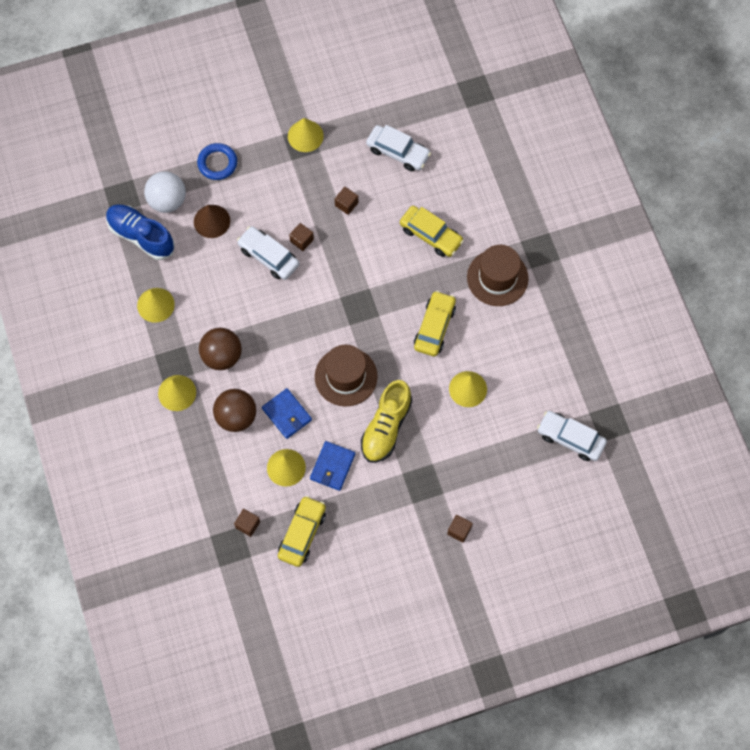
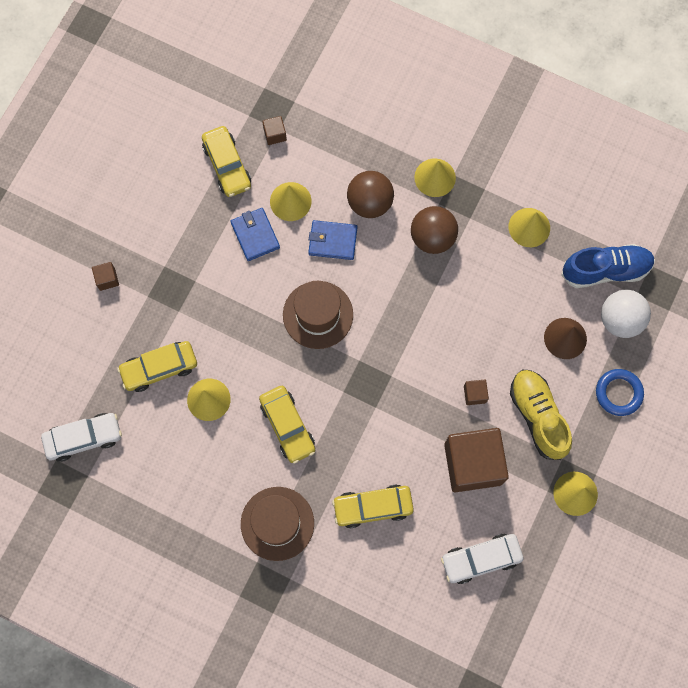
camera: 135 degrees right, 5 degrees up
white car [237,226,299,280] -> none
brown cube [335,187,358,215] -> brown cube [444,428,509,492], size x2.44
yellow shoe [361,380,412,463] -> yellow shoe moved to [510,370,572,460]
none -> yellow car [117,341,197,392]

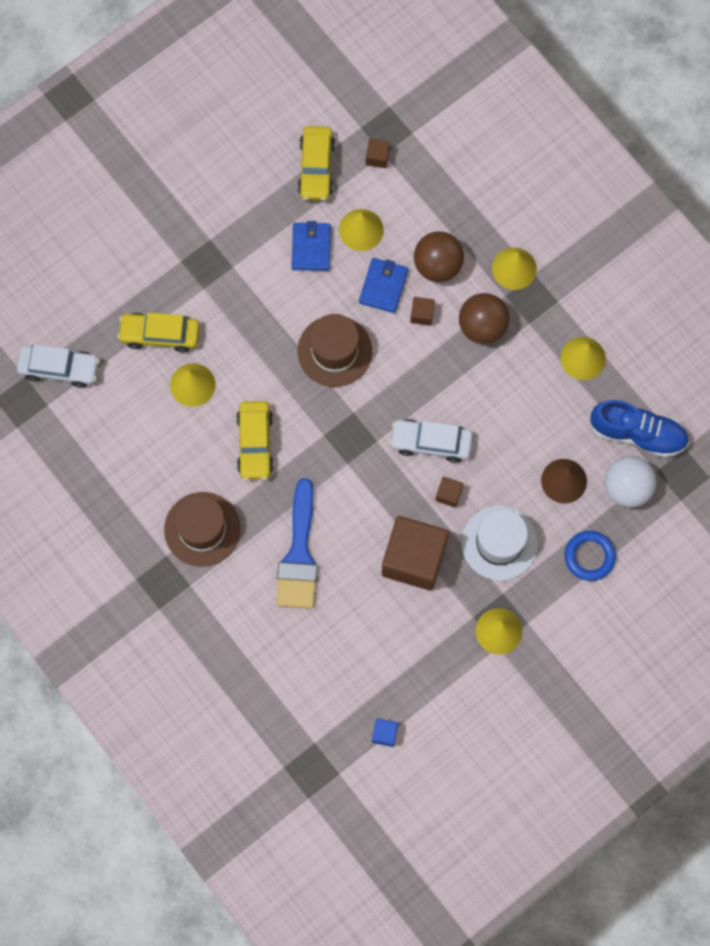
camera: 25 degrees right, 0 degrees up
brown cube [92,262,119,291] -> brown cube moved to [410,297,435,326]
blue wallet [308,220,358,260] -> blue wallet turned 75 degrees clockwise [359,258,408,313]
yellow car [332,485,414,528] -> blue brush [276,478,318,609]
white car [441,534,523,584] -> white car moved to [390,419,473,463]
yellow shoe [510,370,572,460] -> white hat [461,506,538,581]
none -> blue cube [372,718,398,747]

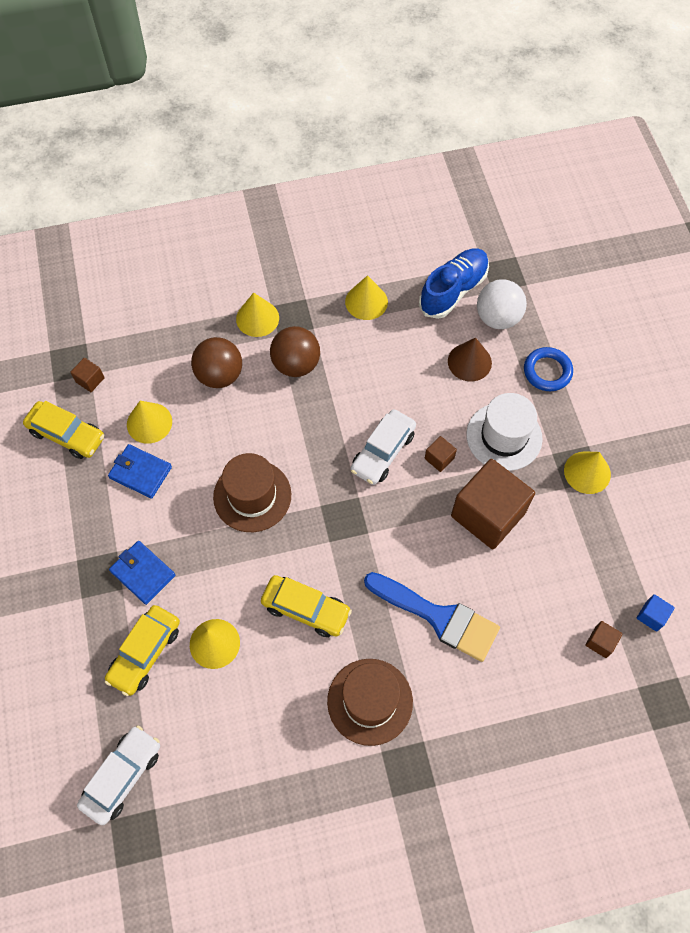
camera: 65 degrees left, 10 degrees down
blue wallet [359,258,408,313] -> blue wallet moved to [109,541,175,605]
brown cube [410,297,435,326] -> brown cube moved to [585,621,623,658]

